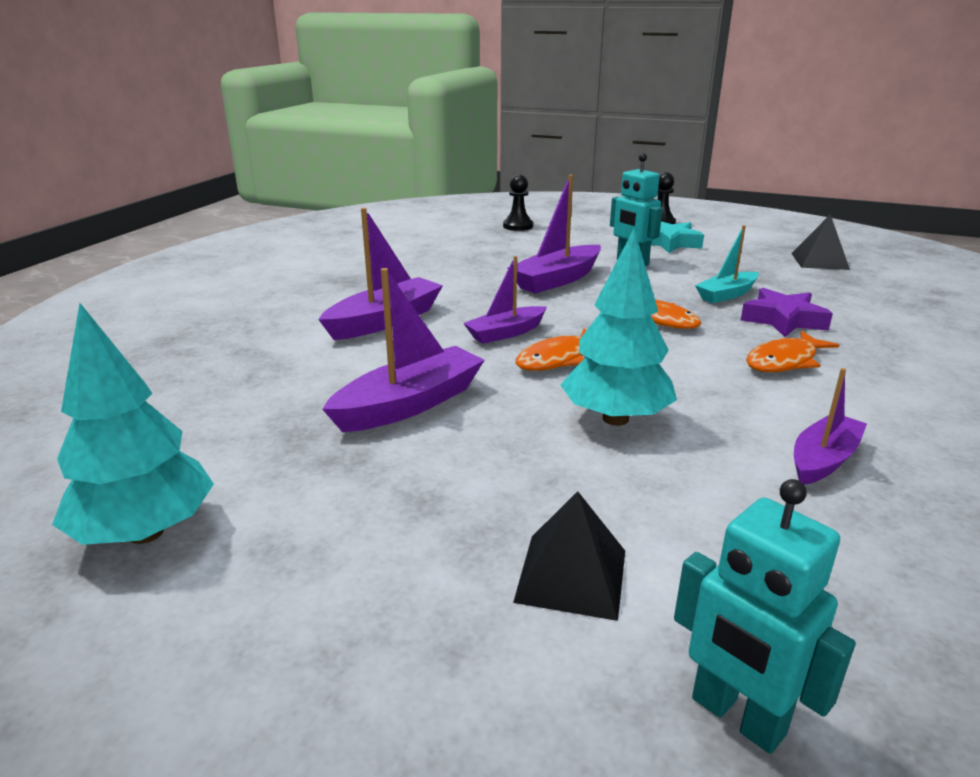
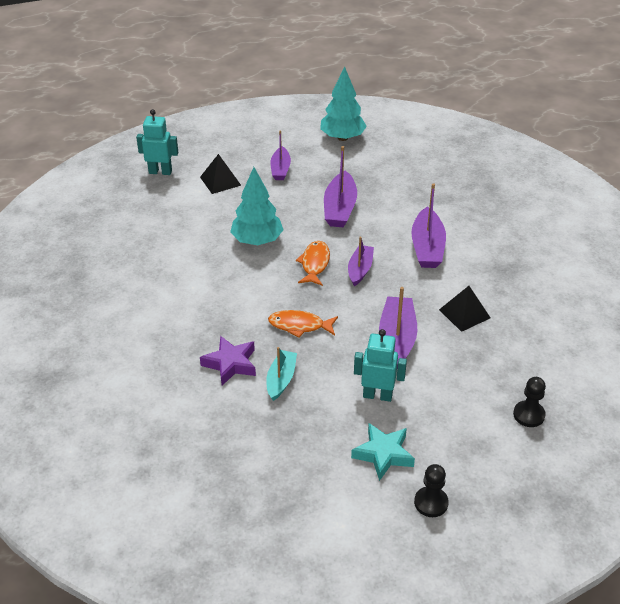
camera: 140 degrees right, 15 degrees up
orange fish [746,331,839,372] -> none
black pyramid [791,214,850,270] -> black pyramid moved to [439,286,490,332]
purple boat [794,368,867,485] -> purple boat moved to [270,130,291,180]

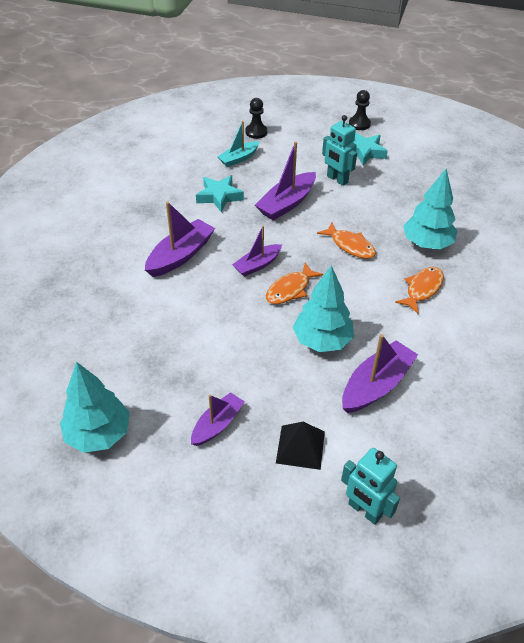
camera: 145 degrees left, 5 degrees up
purple star [200,336,256,386] -> turquoise tree [403,169,457,249]
turquoise boat [266,347,297,401] -> turquoise boat moved to [217,121,260,167]
purple boat [324,146,357,227] -> purple boat moved to [342,334,418,413]
black pyramid [439,286,490,332] -> turquoise star [196,175,244,213]
none -> orange fish [395,267,444,314]

